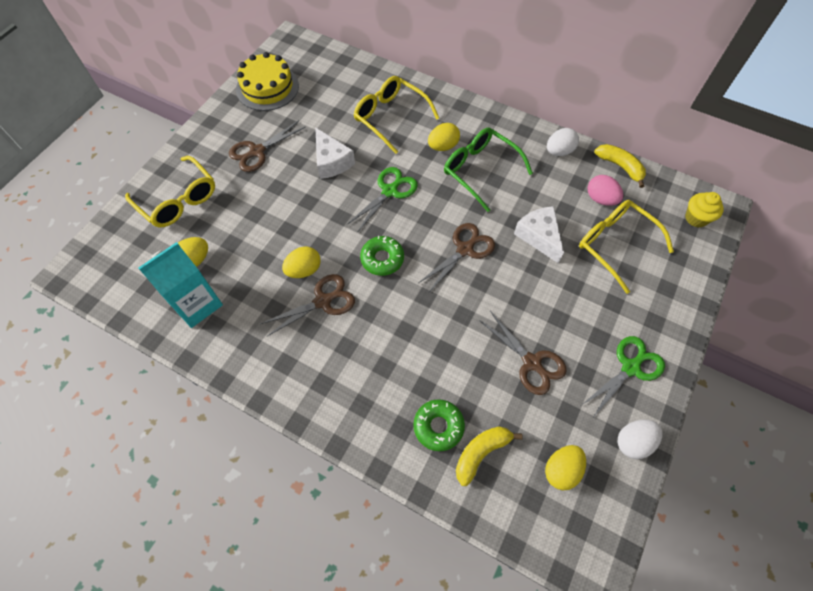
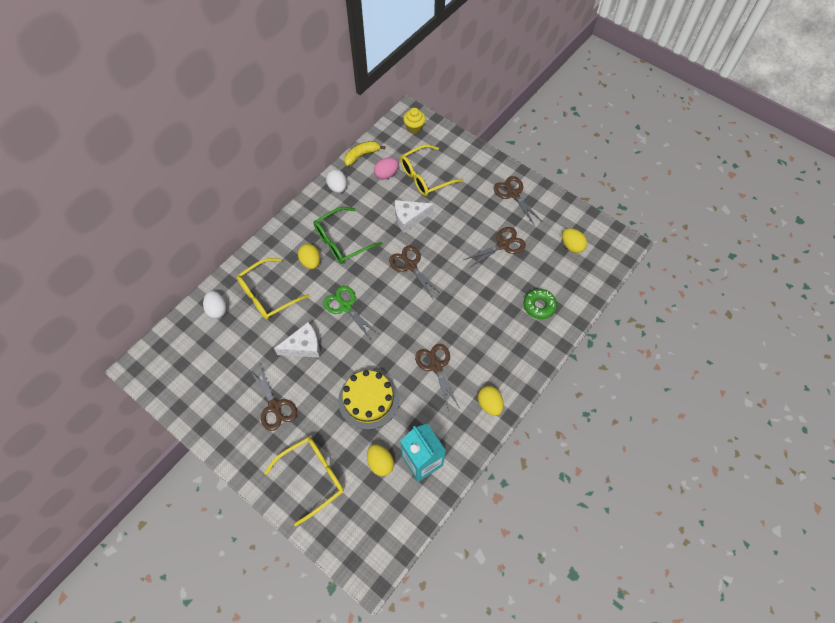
camera: 80 degrees left, 0 degrees up
yellow cake [236,52,299,111] -> yellow cake moved to [338,370,399,430]
yellow egg [282,246,321,278] -> yellow egg moved to [478,386,504,416]
green donut [360,236,404,276] -> none
yellow banana [456,427,523,486] -> none
green scissors [582,336,665,416] -> brown scissors [493,176,543,226]
white egg [618,420,663,459] -> white egg moved to [203,291,227,319]

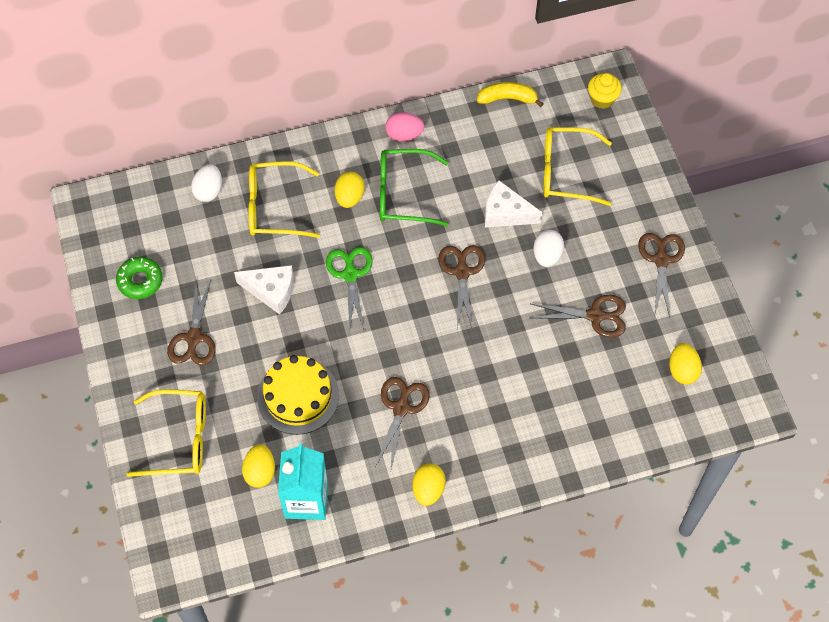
camera: 35 degrees right, 0 degrees up
white egg [326,169,347,193] -> white egg moved to [533,230,564,267]
pink egg [374,158,399,180] -> pink egg moved to [385,112,424,141]
green donut [523,289,557,319] -> green donut moved to [116,257,163,299]

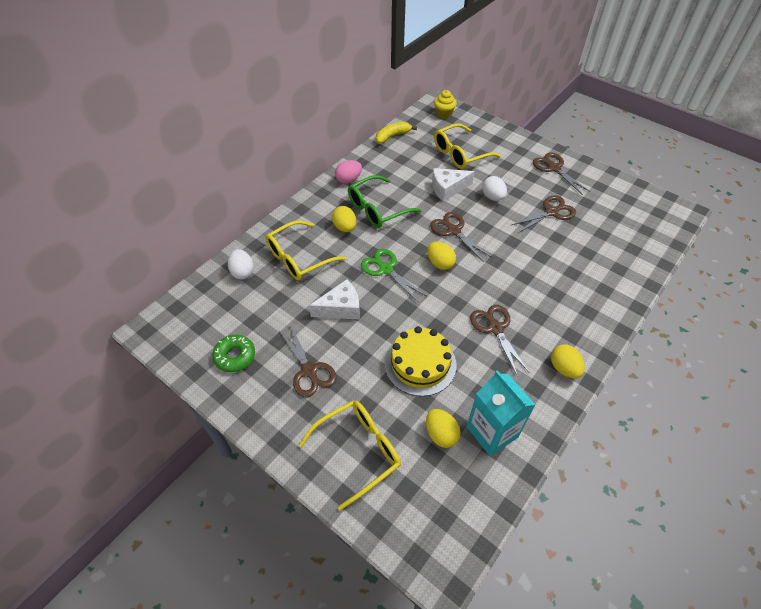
camera: 35 degrees left, 10 degrees down
yellow egg [669,343,702,384] -> yellow egg moved to [427,242,456,270]

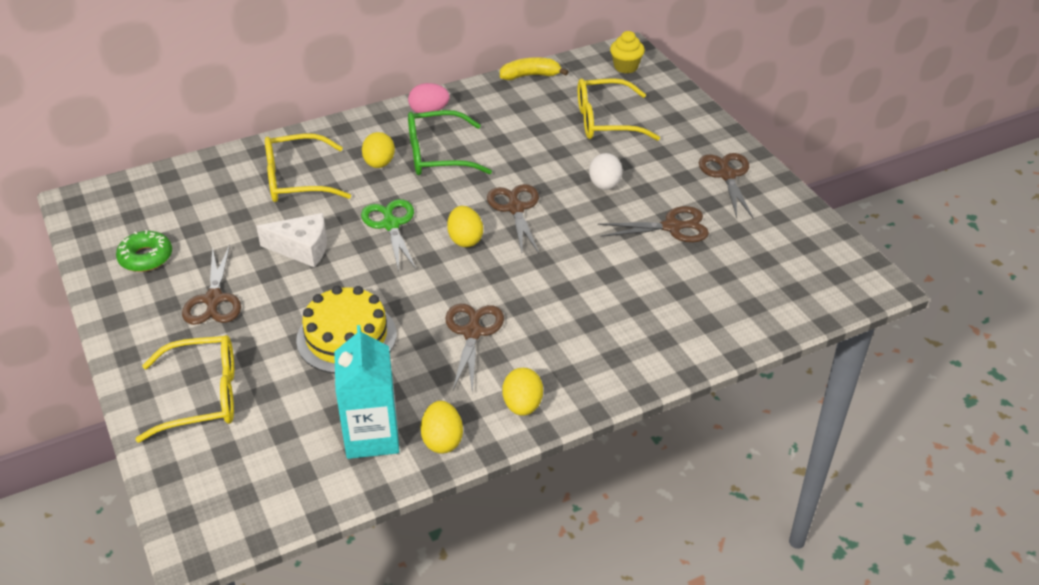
camera: 25 degrees right, 10 degrees down
white egg [228,249,254,279] -> none
yellow egg [426,409,461,448] -> yellow egg moved to [421,401,463,454]
white cheese [432,168,475,202] -> none

